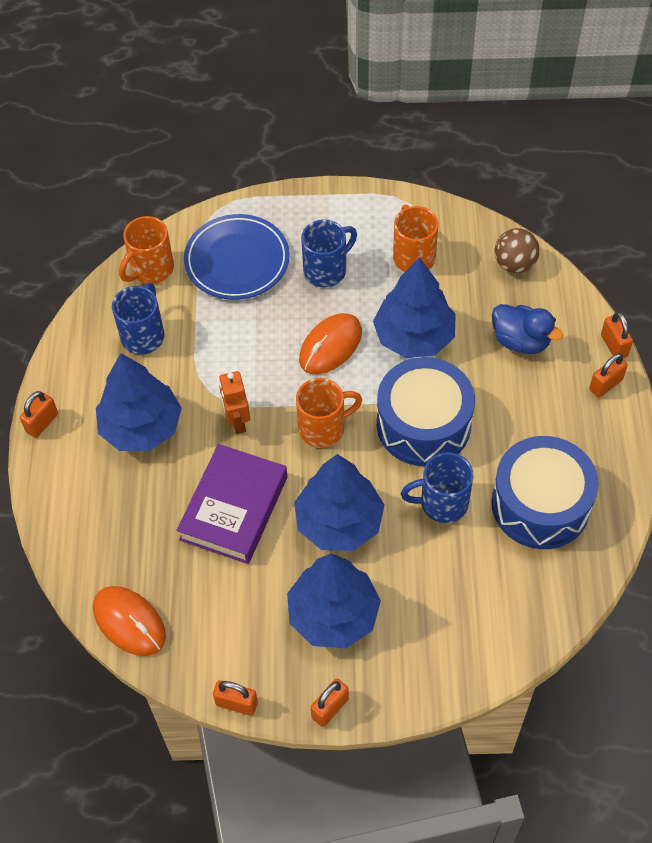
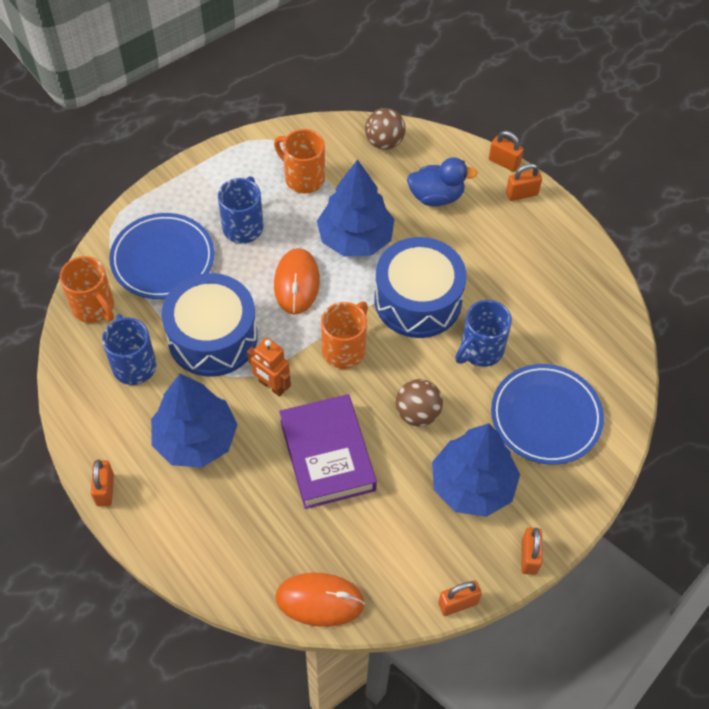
camera: 40 degrees left, 0 degrees up
orange mug [119,216,174,284] -> orange mug turned 45 degrees counterclockwise [60,256,114,323]
blue tree [294,454,384,551] -> brown ball [396,379,443,427]
blue drum [492,436,599,549] -> blue drum moved to [162,273,258,377]
orange padlock [589,353,628,398] -> orange padlock turned 60 degrees clockwise [506,163,542,201]
none -> blue plate [491,364,604,465]

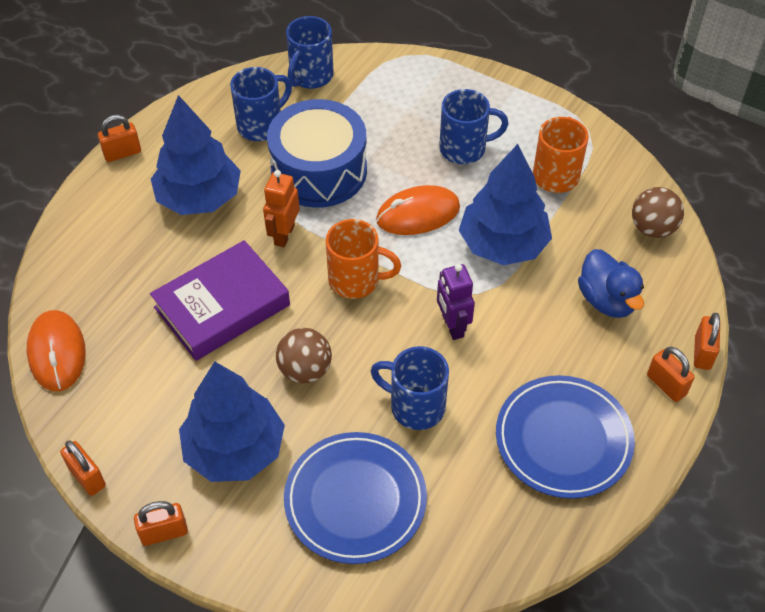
camera: 70 degrees right, 5 degrees down
orange mug [60,256,114,323] -> blue mug [286,16,334,89]
blue plate [109,213,214,299] -> blue plate moved to [496,375,635,499]
blue drum [375,237,467,338] -> purple robot [437,264,475,340]

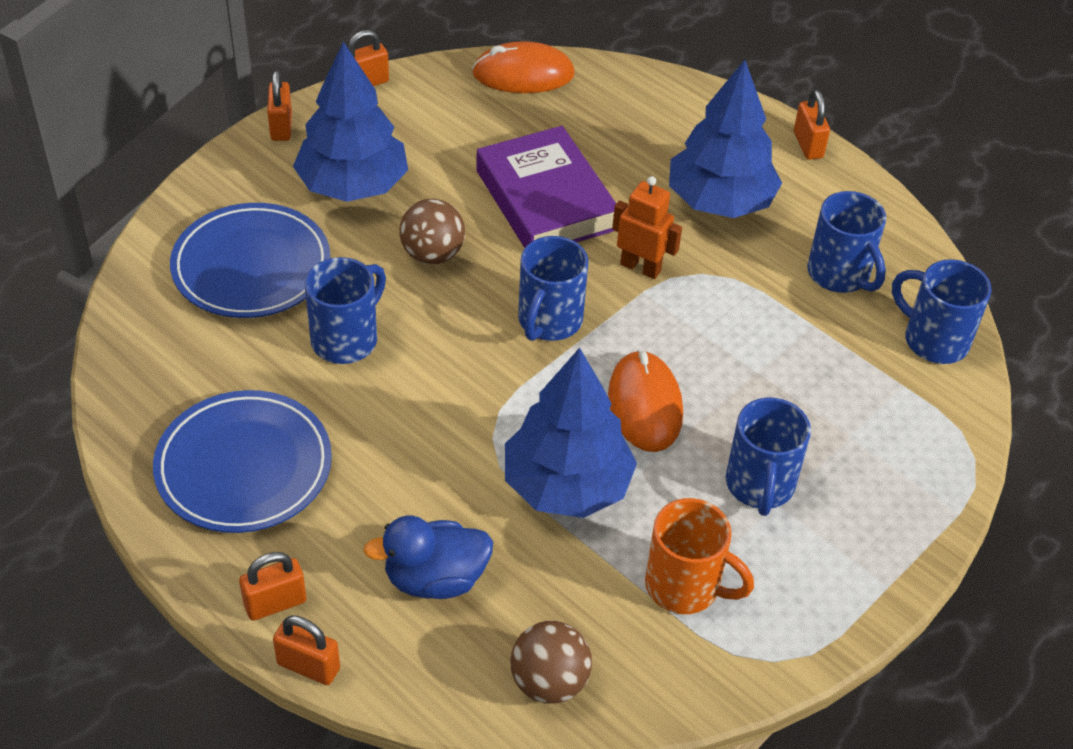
camera: 100 degrees right, 5 degrees down
blue drum [267,99,367,208] -> none
orange mug [326,219,401,299] -> blue mug [518,236,589,341]
purple robot [437,264,475,340] -> none

